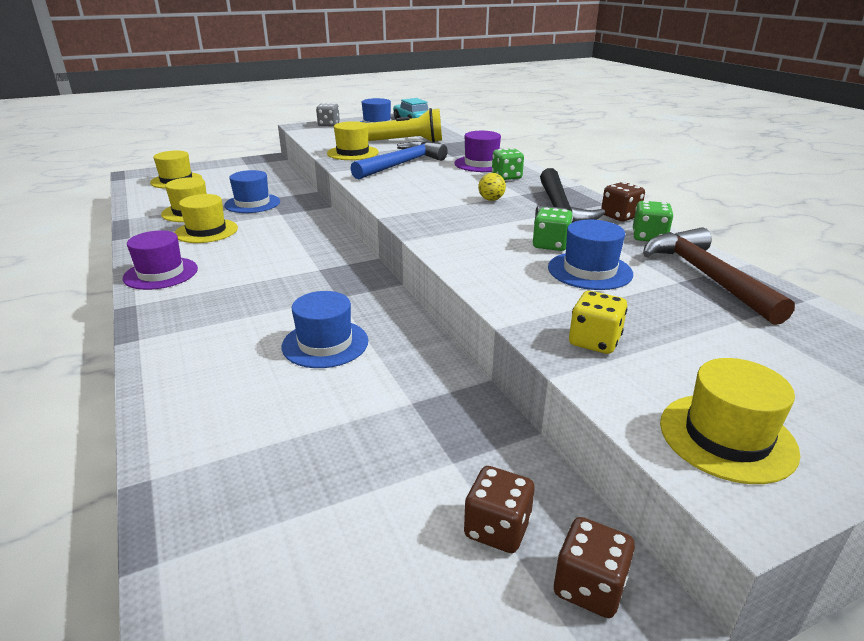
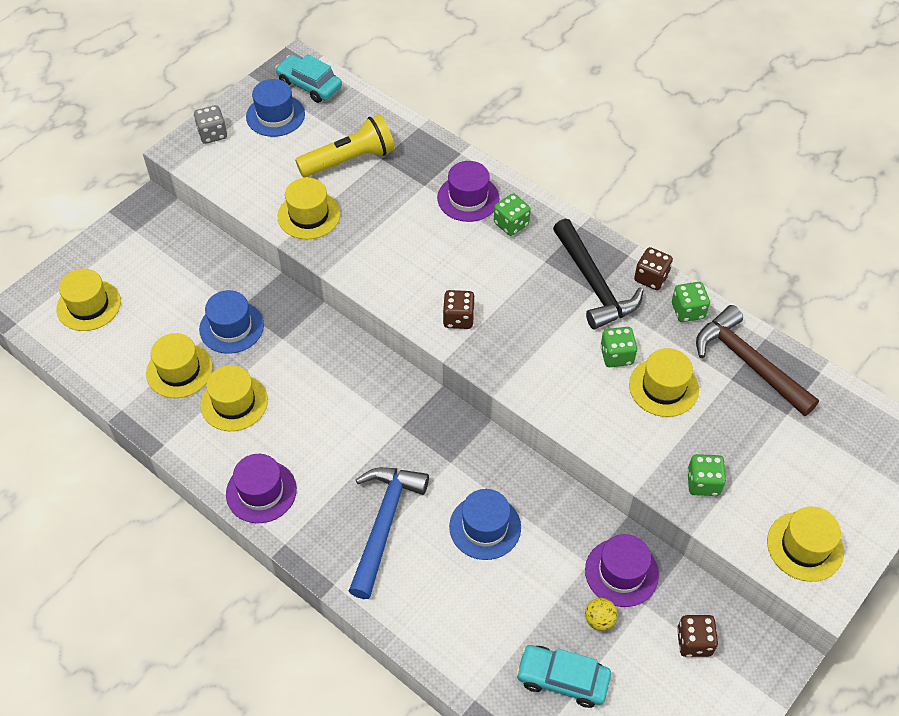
camera: 25 degrees left, 25 degrees up
blue hammer [350,141,448,179] -> blue hammer moved to [349,467,429,599]
yellow ball [478,173,506,201] -> yellow ball moved to [585,598,618,631]
blue hat [548,220,633,290] -> yellow hat [629,348,699,417]
brown dice [554,517,635,618] -> brown dice moved to [443,290,475,329]
yellow dice [569,291,627,354] -> green dice [687,454,726,496]
none -> turquoise car [516,645,611,708]
none -> purple hat [585,534,659,607]

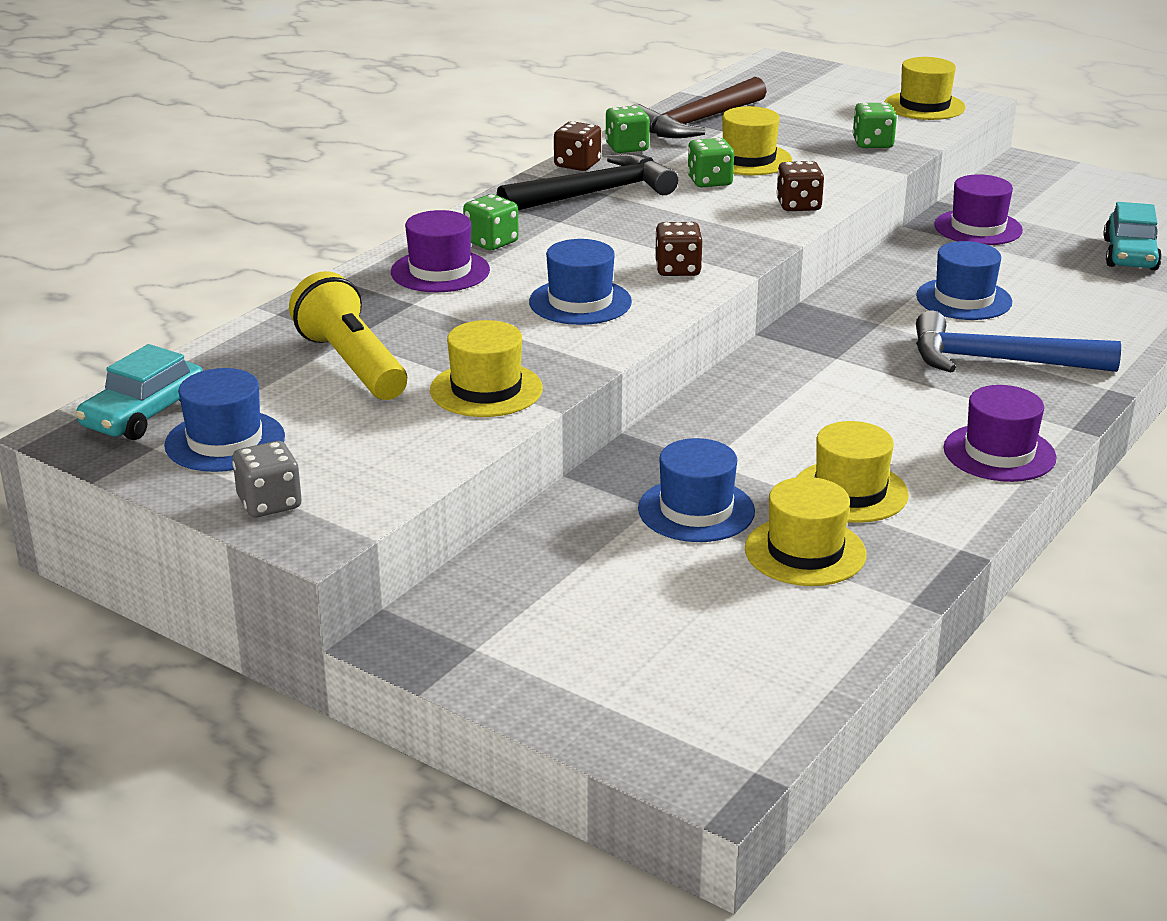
camera: 95 degrees left, 25 degrees down
yellow hat [56,269,121,331] -> none
yellow ball [585,598,618,631] -> none
brown dice [677,615,718,657] -> brown dice moved to [776,161,824,211]
none -> blue hat [529,239,632,325]

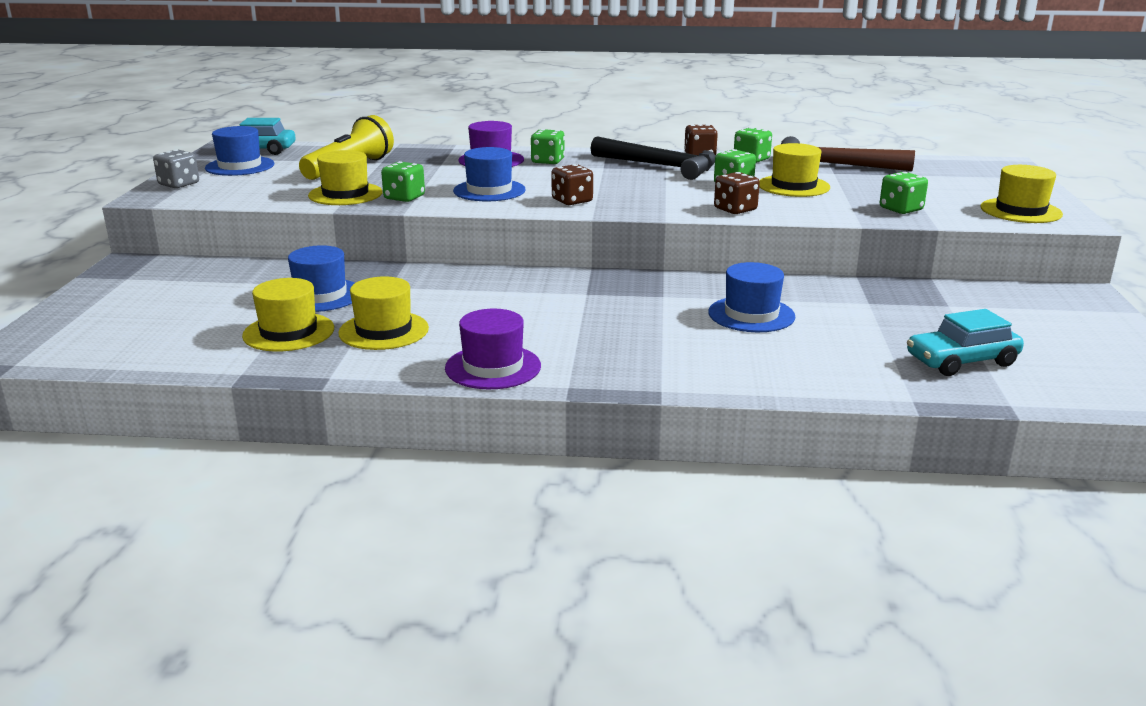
camera: 60 degrees right, 5 degrees down
blue hammer [916,310,1121,373] -> none
purple hat [934,174,1023,245] -> none
none -> green dice [381,161,425,202]

